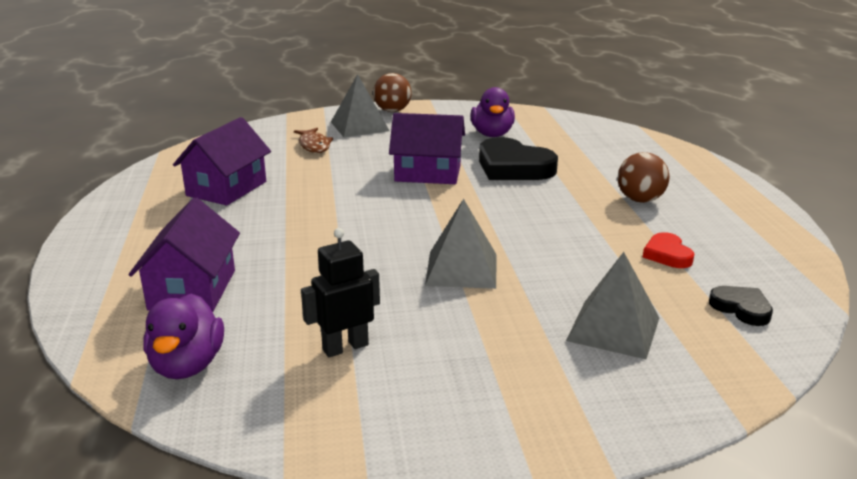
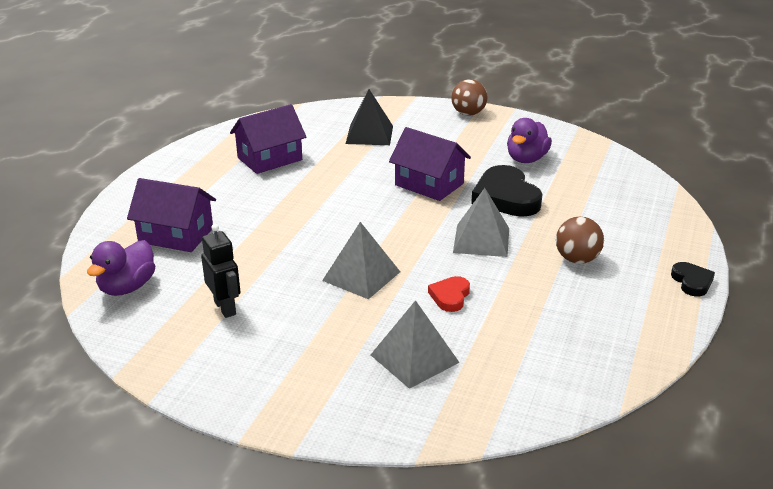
camera: 30 degrees right, 5 degrees up
purple house [129,197,240,312] -> purple house turned 75 degrees clockwise [127,178,216,252]
brown fish [294,128,333,153] -> black pyramid [346,89,393,145]
black robot [301,228,380,357] -> black robot turned 60 degrees clockwise [201,224,240,318]
grey pyramid [331,74,390,137] -> grey pyramid moved to [453,188,509,257]
red heart [642,232,694,268] -> red heart moved to [428,276,470,312]
black heart [709,286,773,326] -> black heart moved to [671,262,715,296]

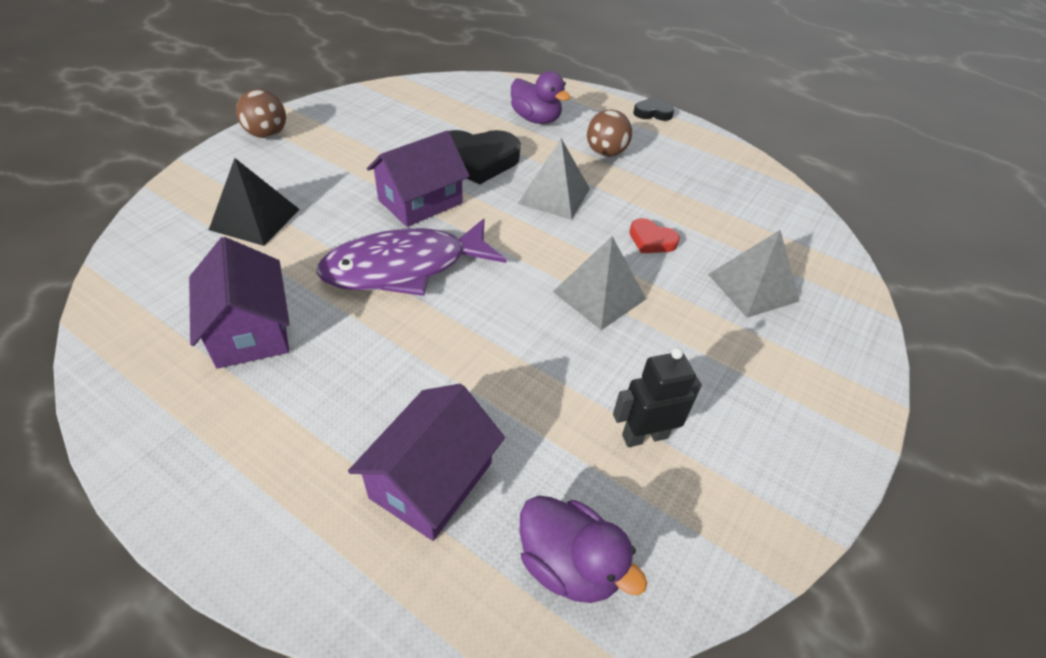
camera: 80 degrees left, 15 degrees up
purple duck [507,118,552,163] -> purple duck moved to [511,71,571,124]
none -> purple fish [316,219,506,296]

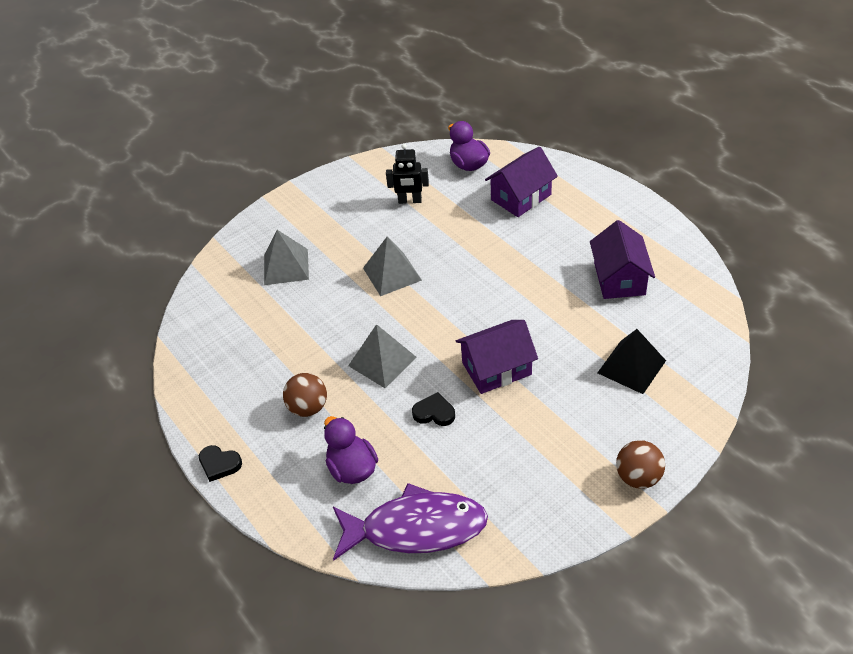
camera: 155 degrees left, 0 degrees up
purple fish [316,219,506,296] -> purple fish moved to [333,483,488,561]
black heart [449,130,521,185] -> black heart [412,392,455,426], size x0.52
red heart [629,218,680,253] -> none

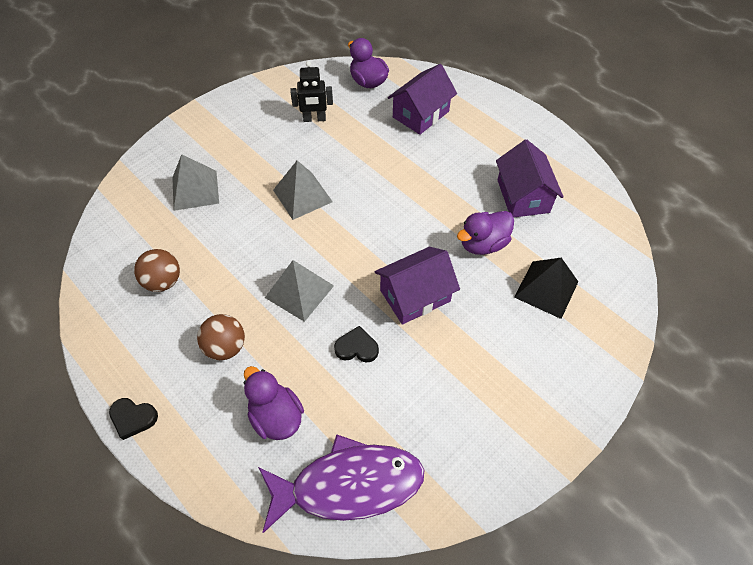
camera: 10 degrees left, 10 degrees up
brown ball [616,440,665,489] -> brown ball moved to [134,249,180,292]
none -> purple duck [457,211,514,255]

